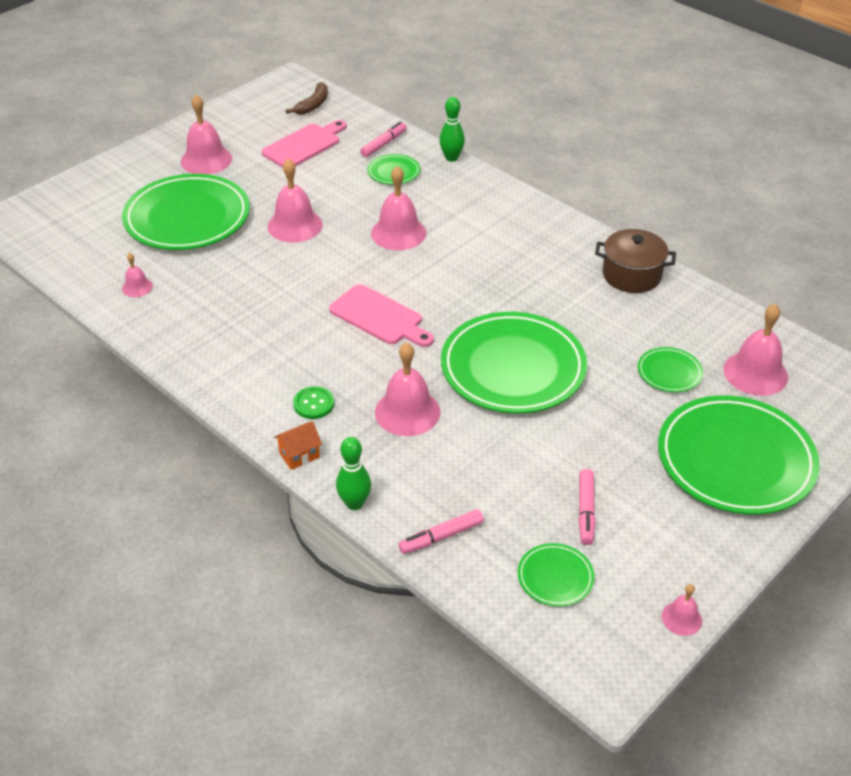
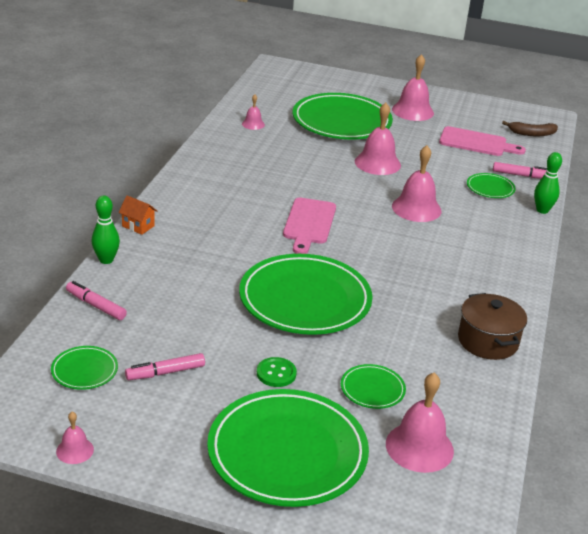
camera: 60 degrees right, 10 degrees down
green button [293,386,334,419] -> green button moved to [257,357,297,387]
pink bell [375,342,441,436] -> none

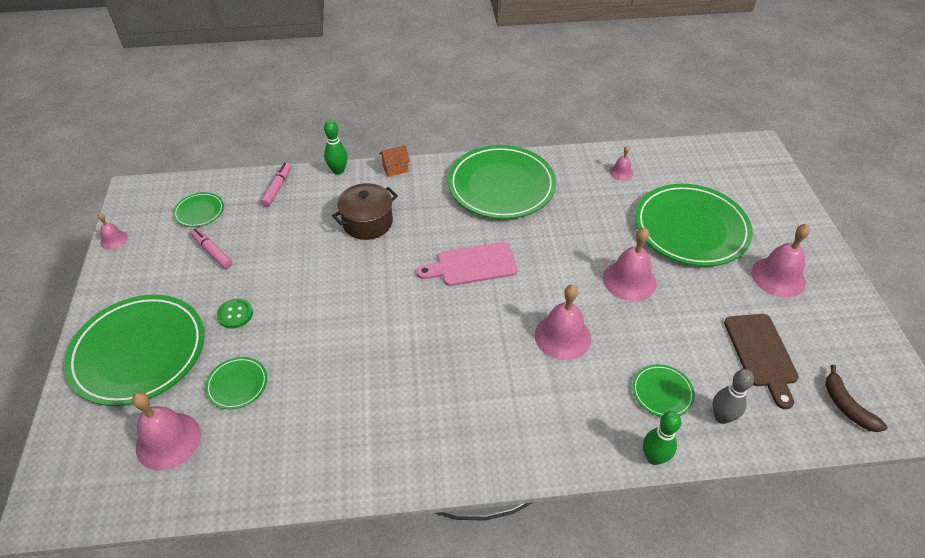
camera: 70 degrees right, 15 degrees up
orange house [119,195,157,235] -> orange house turned 60 degrees clockwise [380,145,410,177]
green plate [239,254,373,335] -> green plate moved to [448,145,556,219]
pink cutting board [439,126,526,156] -> brown cutting board [724,314,799,409]
brown pot [458,293,527,360] -> brown pot moved to [332,183,398,240]
pink marker [493,162,547,179] -> grey bowling pin [713,369,754,424]

